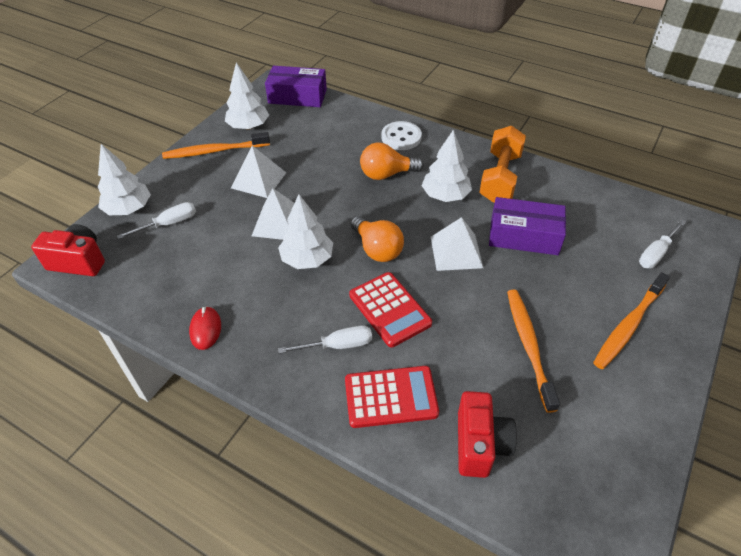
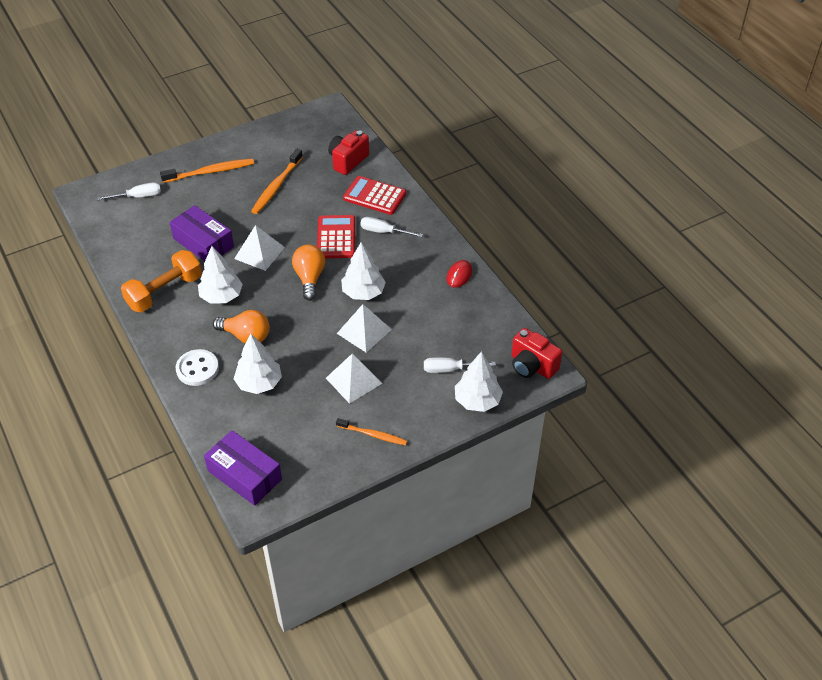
camera: 150 degrees left, 0 degrees up
orange toothbrush [162,132,270,159] -> orange toothbrush [336,418,407,445], size x0.65
white tree [225,62,269,130] -> white tree moved to [234,334,282,394]

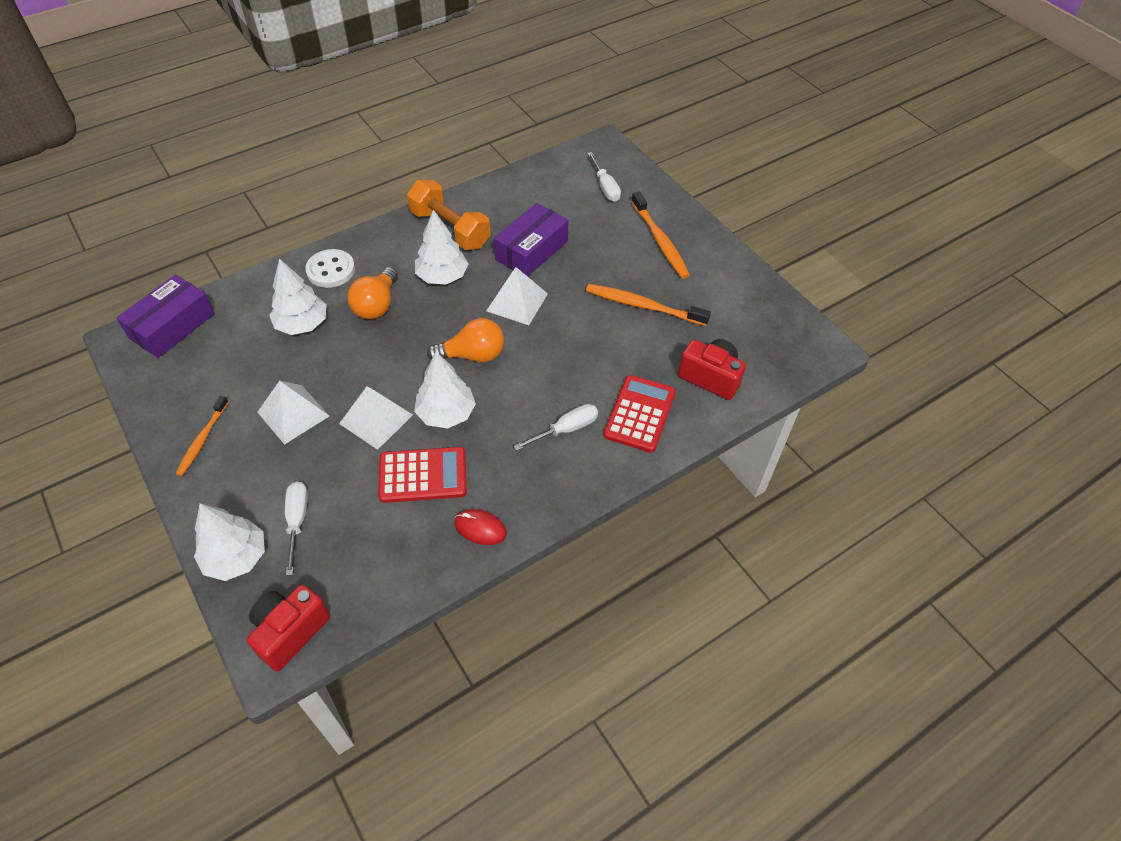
camera: 85 degrees right, 5 degrees up
red calculator [317,215,355,258] -> red calculator moved to [378,447,467,503]
white screwdriver [360,217,423,237] -> white screwdriver turned 45 degrees clockwise [513,404,598,451]

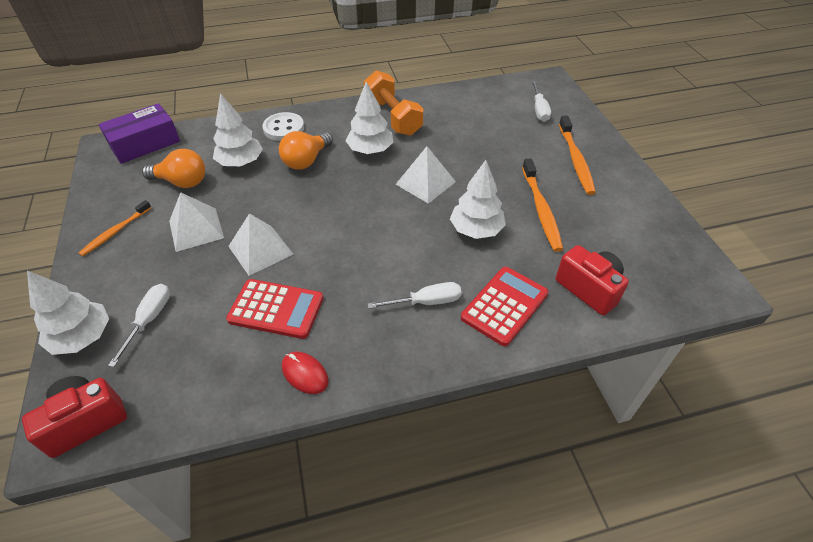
camera: 20 degrees right, 5 degrees down
white tree [414,351,476,429] -> white tree moved to [450,160,506,239]
orange light bulb [427,318,504,362] -> orange light bulb moved to [142,149,205,188]
purple box [494,203,569,277] -> none
orange toothbrush [586,284,711,326] -> orange toothbrush turned 135 degrees counterclockwise [522,159,563,252]

